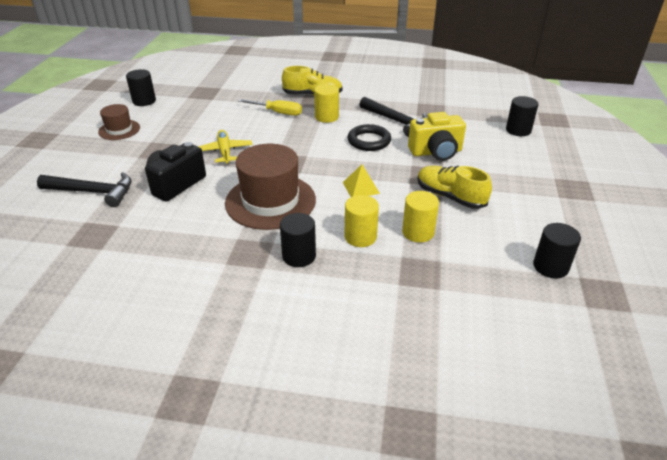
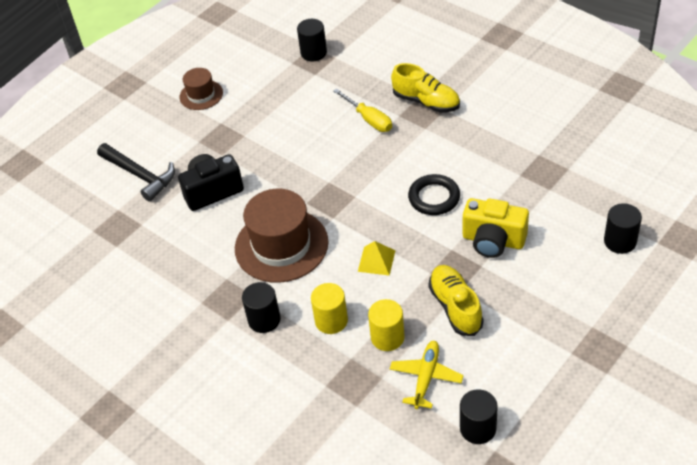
camera: 35 degrees right, 10 degrees up
black cylinder [126,69,156,106] -> black cylinder moved to [297,19,327,62]
yellow plane [198,130,252,164] -> yellow plane moved to [390,341,463,409]
yellow cylinder [314,84,339,123] -> none
black hammer [360,97,428,137] -> none

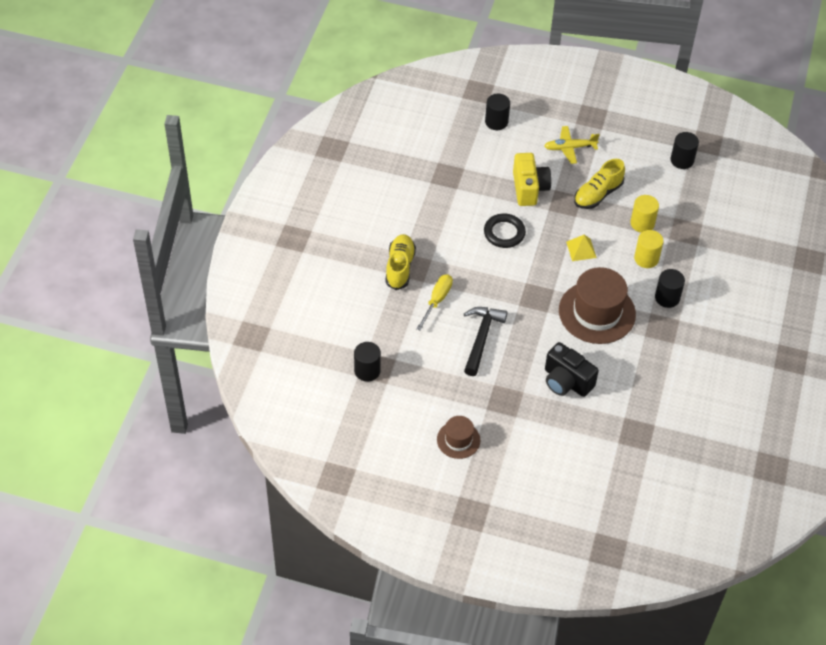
camera: 120 degrees left, 5 degrees up
black hammer [97,143,175,202] -> black hammer moved to [464,307,508,376]
yellow plane [390,341,463,409] -> yellow plane moved to [544,126,599,164]

